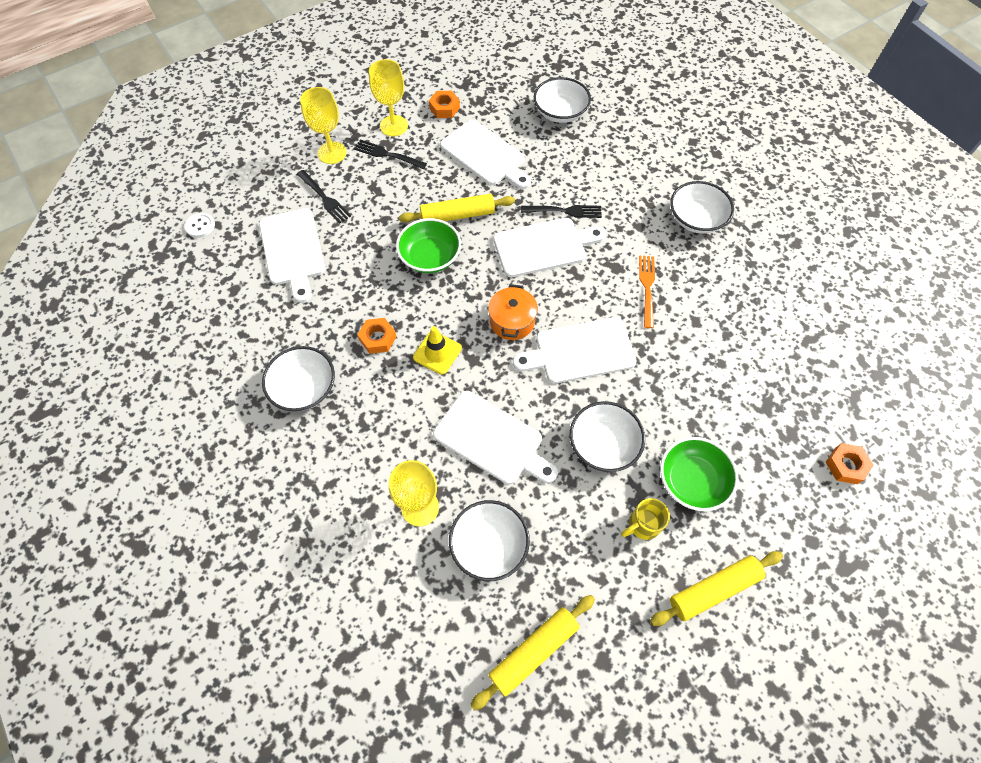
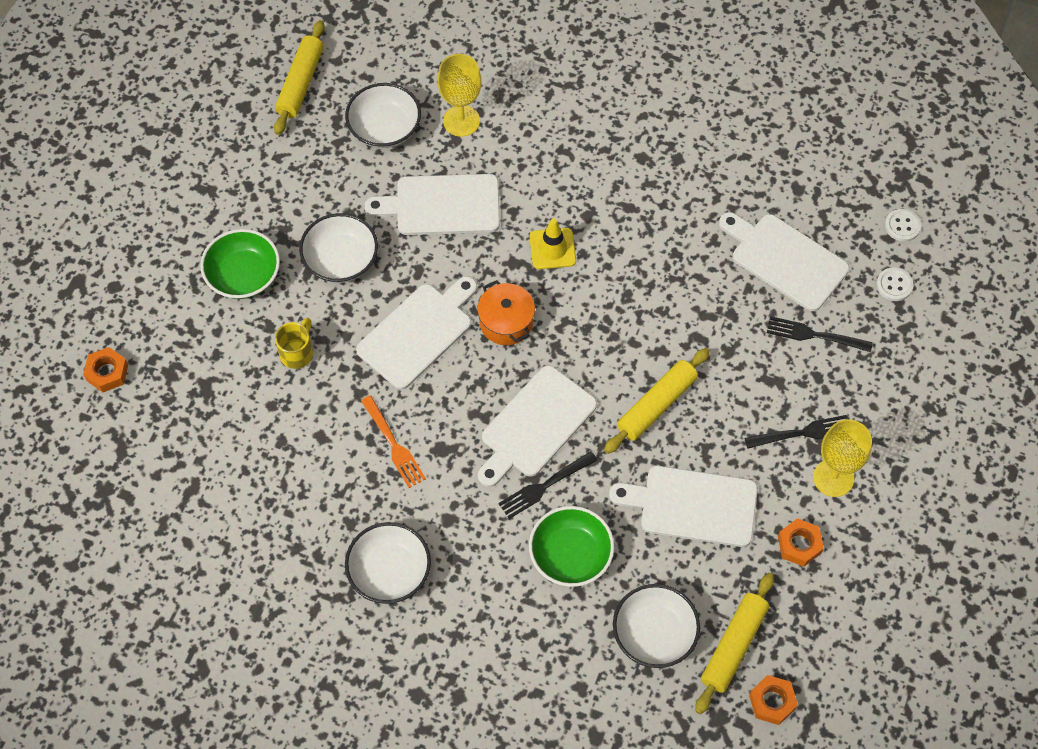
camera: 145 degrees right, 0 degrees up
white bowl [262,346,335,411] -> none
yellow goblet [300,87,347,164] -> none
orange nut [357,318,396,354] -> orange nut moved to [749,675,798,725]
green bowl [396,218,461,273] -> green bowl moved to [529,506,614,587]
yellow mug [621,498,670,540] -> yellow mug moved to [275,318,313,369]
yellow rolling pin [650,551,783,626] -> yellow rolling pin moved to [695,573,774,714]
none -> white button [876,268,913,301]

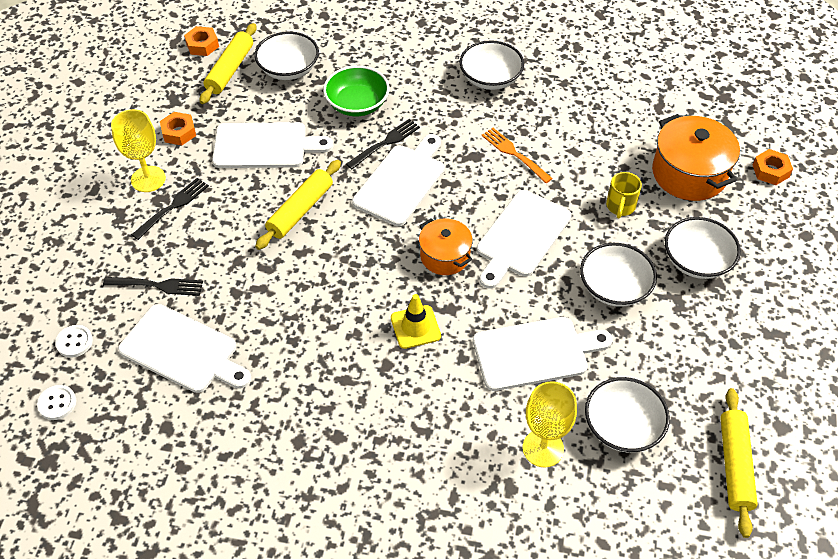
camera: 170 degrees right, 10 degrees down
green bowl [200,229,280,299] -> white bowl [665,217,741,279]
black fork [744,415,847,449] -> black fork turned 150 degrees clockwise [132,178,209,240]
none -> orange pot [652,114,740,201]

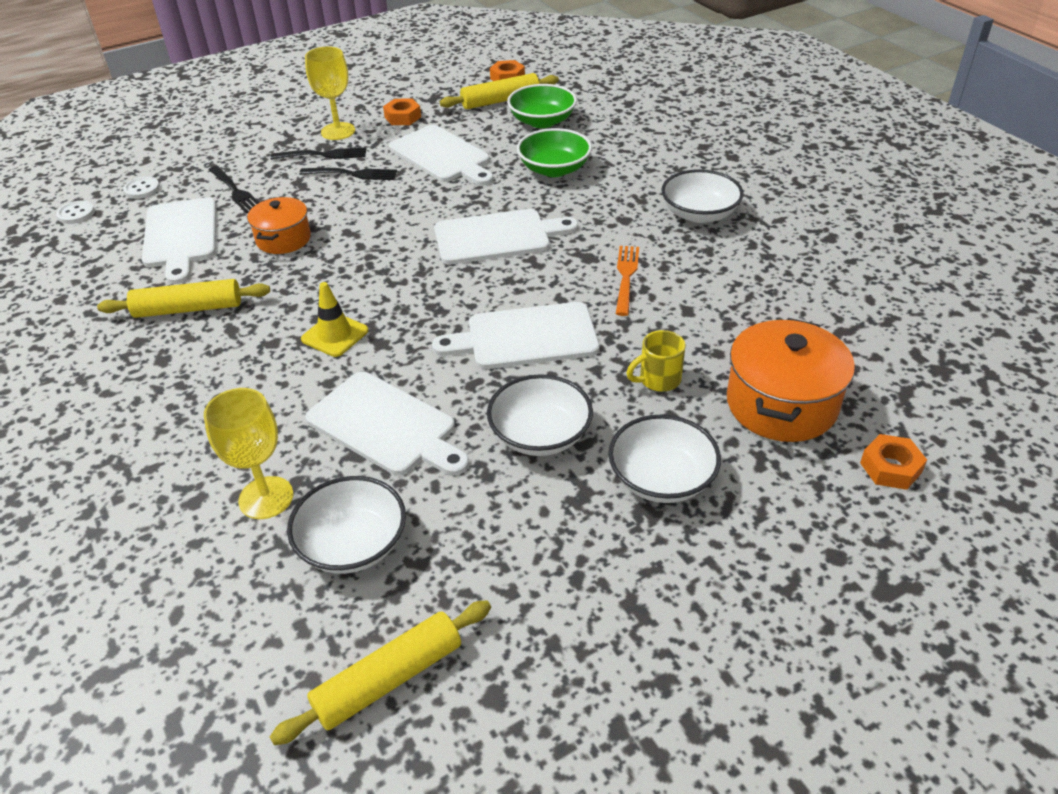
camera: 50 degrees right, 10 degrees down
white bowl [254,32,319,80] -> green bowl [507,84,577,128]
yellow rolling pin [255,160,341,250] -> yellow rolling pin moved to [97,279,270,318]
black fork [346,119,420,169] -> black fork moved to [299,168,397,180]
orange pot [419,218,473,275] -> orange pot moved to [247,197,311,254]

